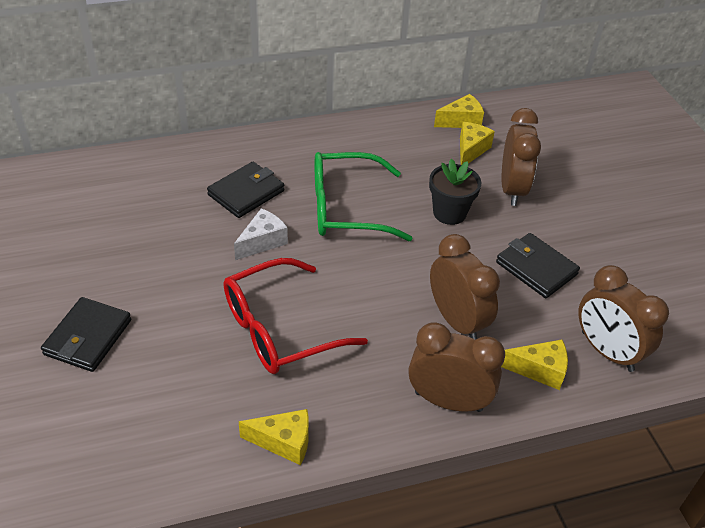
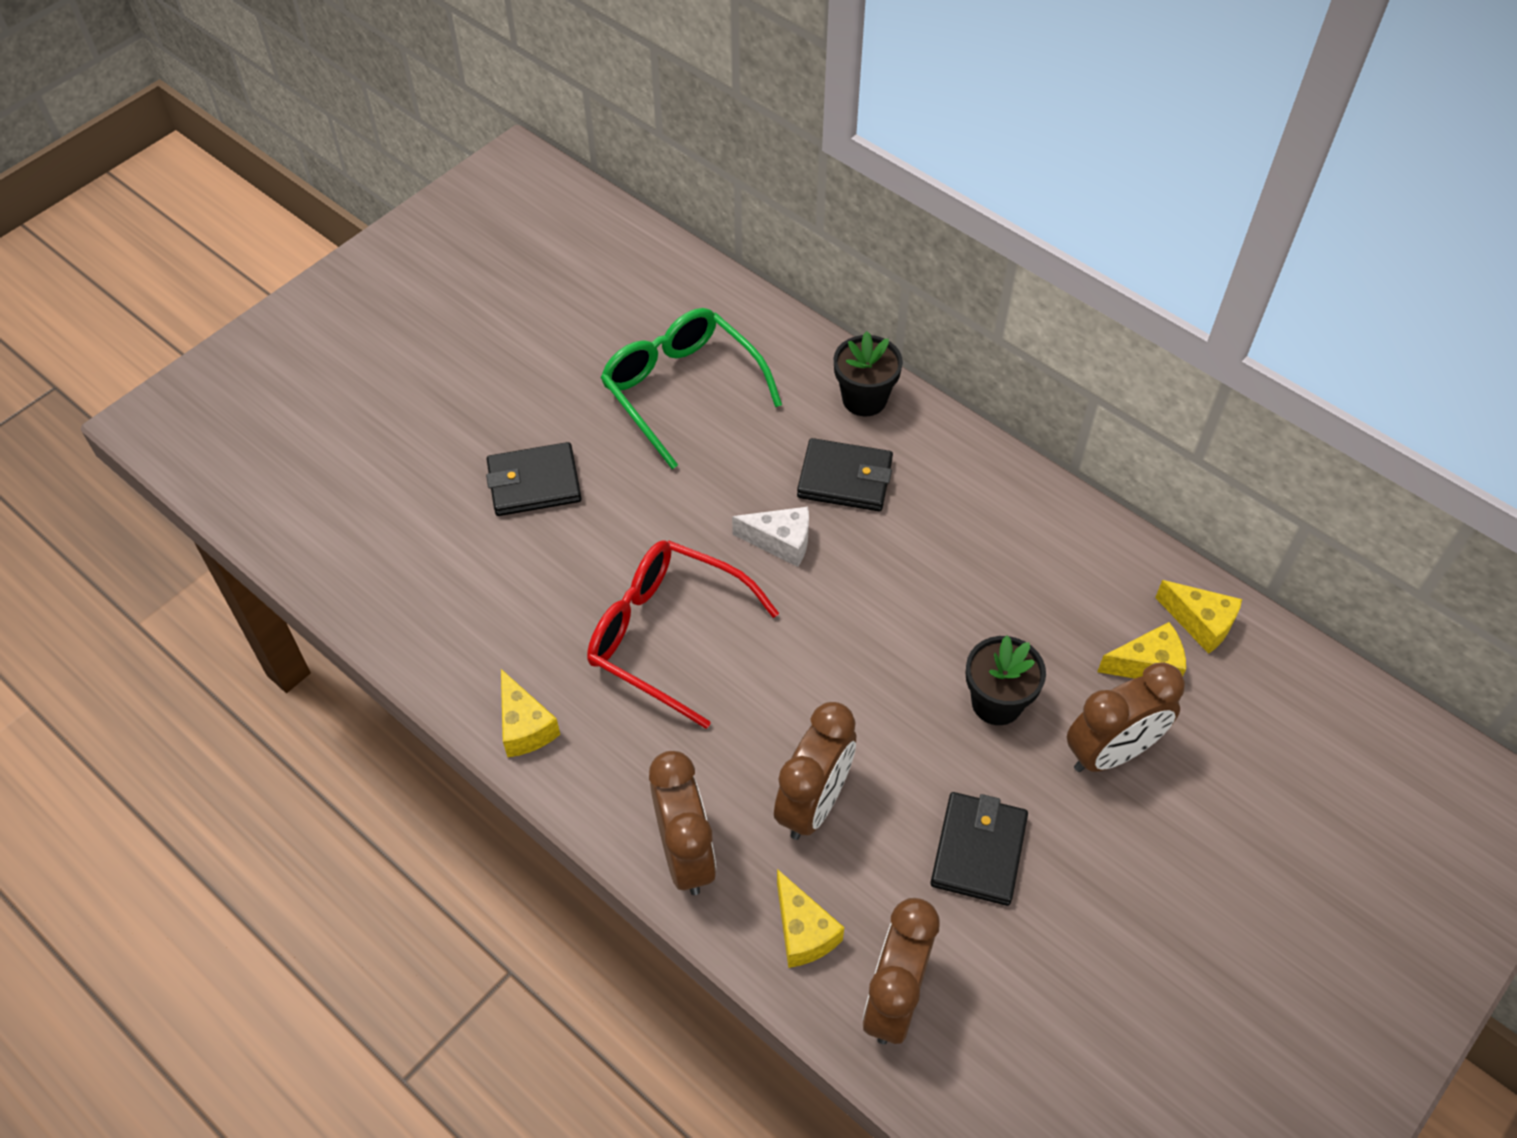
camera: 60 degrees right, 10 degrees up
green glasses [315,152,412,241] -> green glasses moved to [600,308,782,469]
none -> black flower pot [834,331,903,416]

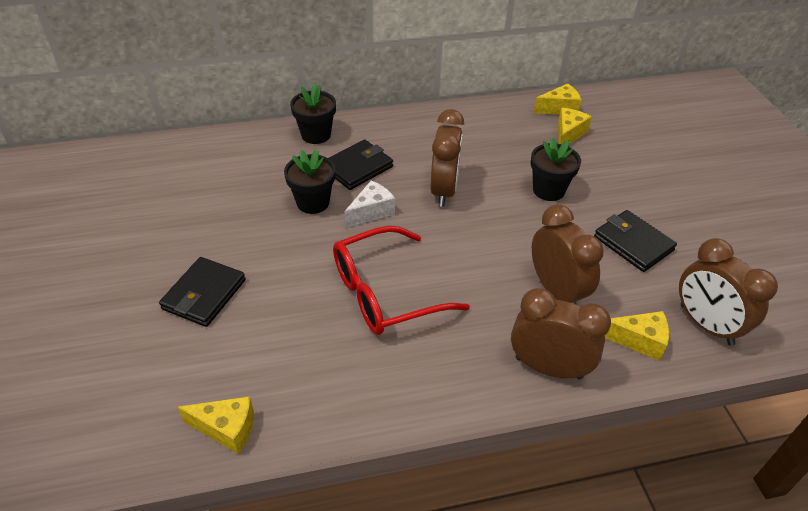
camera: 55 degrees left, 10 degrees down
yellow cheese [501,669,560,757] -> yellow cheese moved to [178,396,254,454]
green glasses [600,308,782,469] -> none
brown clock [1067,662,1185,772] -> brown clock moved to [430,109,464,207]
none -> black flower pot [284,149,336,214]

